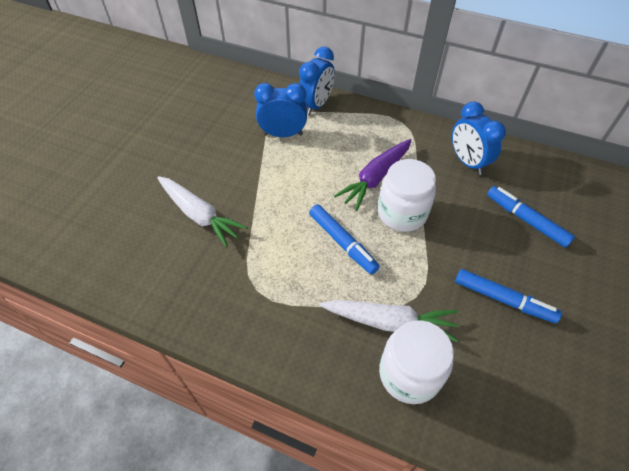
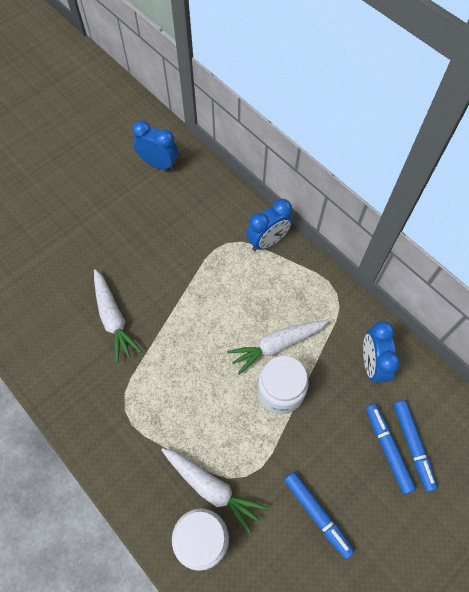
camera: 25 degrees right, 10 degrees up
blue clock [254,83,307,137] -> blue clock moved to [132,120,178,171]
blue marker [309,204,380,275] -> blue marker moved to [393,400,438,492]
purple carrot [334,139,411,211] -> white carrot [227,320,329,375]

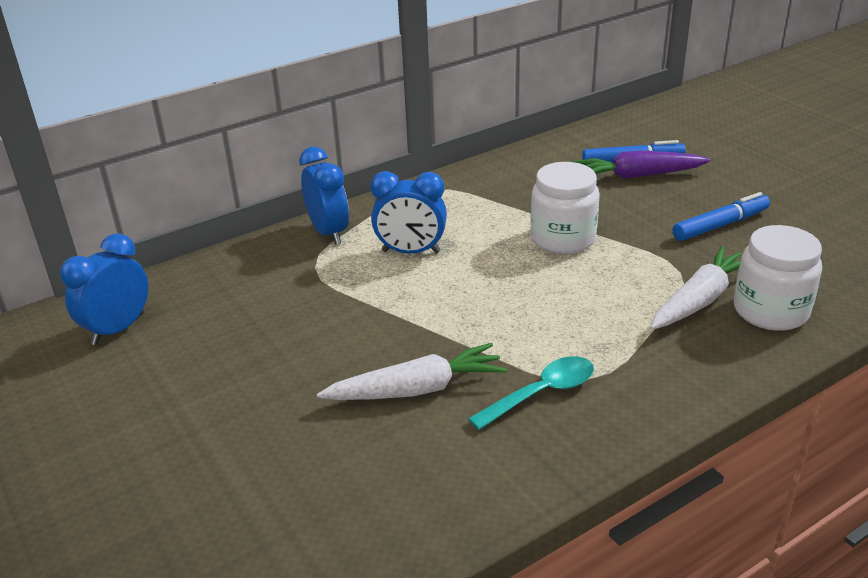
camera: 80 degrees left, 30 degrees down
white carrot [227,320,329,375] -> none
blue clock [363,321,400,384] -> blue clock moved to [371,171,447,254]
blue marker [366,404,416,494] -> purple carrot [572,150,711,179]
none -> turquoise spoon [468,356,594,430]

